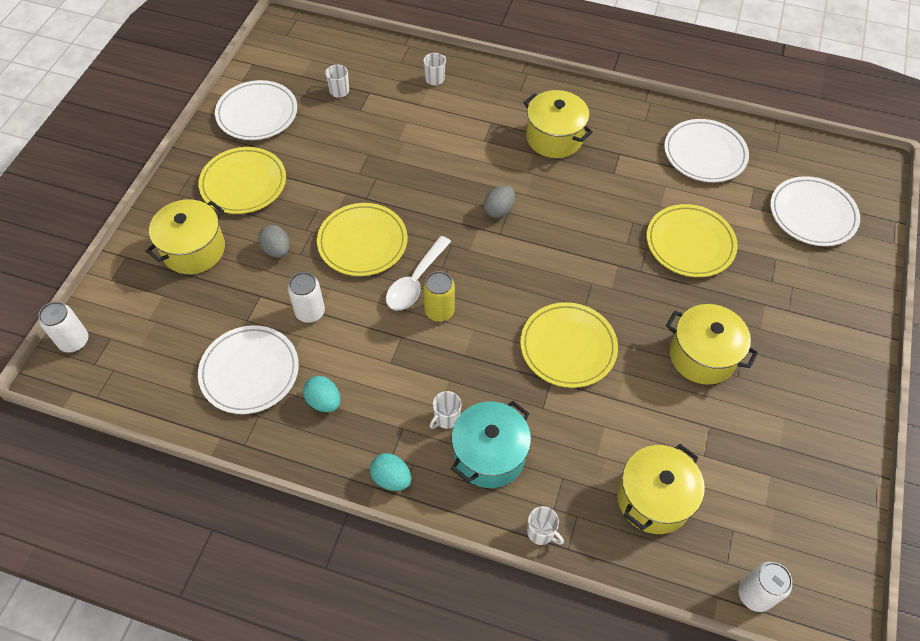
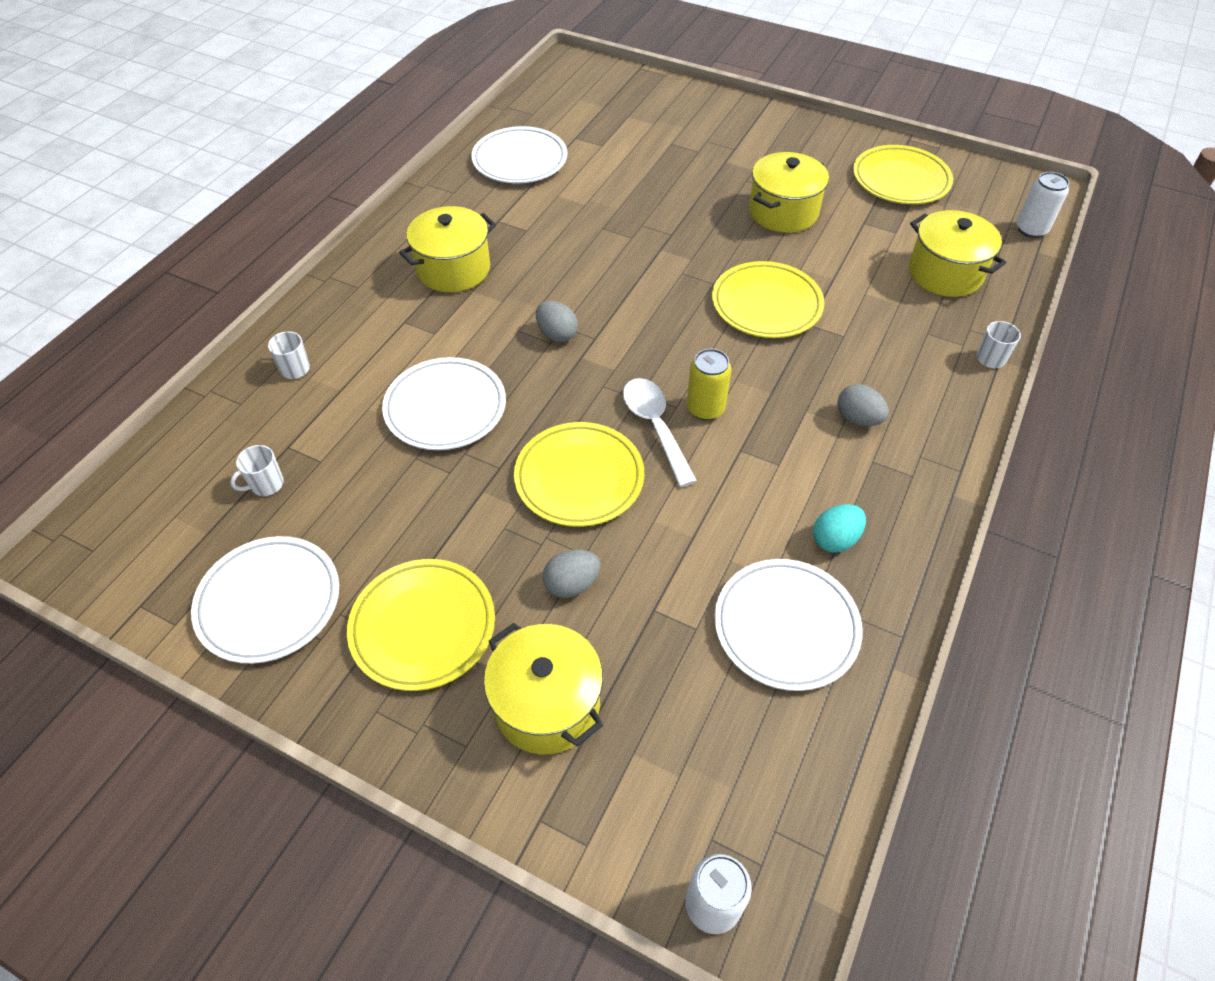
camera: 80 degrees left, 5 degrees down
white can [288,272,325,323] -> none
turquoise egg [370,453,411,491] -> none
white spoon [386,236,451,311] -> white spoon turned 150 degrees counterclockwise [623,378,697,487]
white mug [430,391,461,429] -> grey egg [837,384,889,426]
turquoise pot [451,401,531,488] -> none
yellow plate [646,204,738,277] -> yellow plate moved to [853,145,953,204]
white plate [770,176,860,246] -> white plate moved to [382,357,506,450]

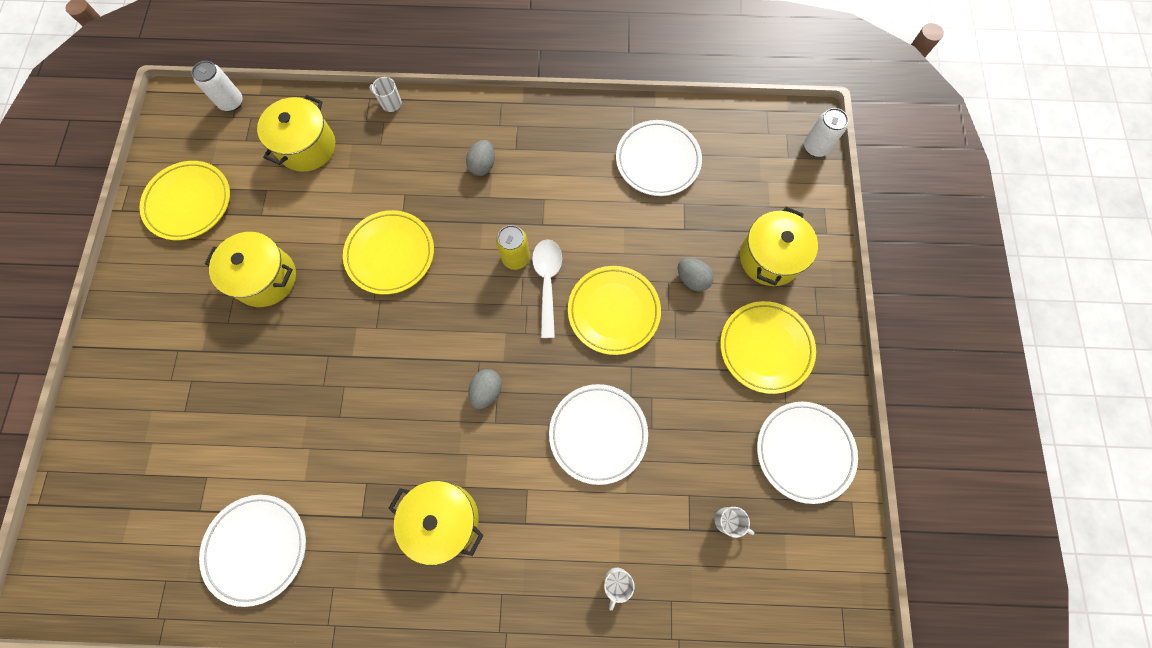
camera: 115 degrees left, 20 degrees up
white spoon [623,378,697,487] -> white spoon turned 135 degrees clockwise [532,239,562,338]
turquoise egg [813,504,866,553] -> none

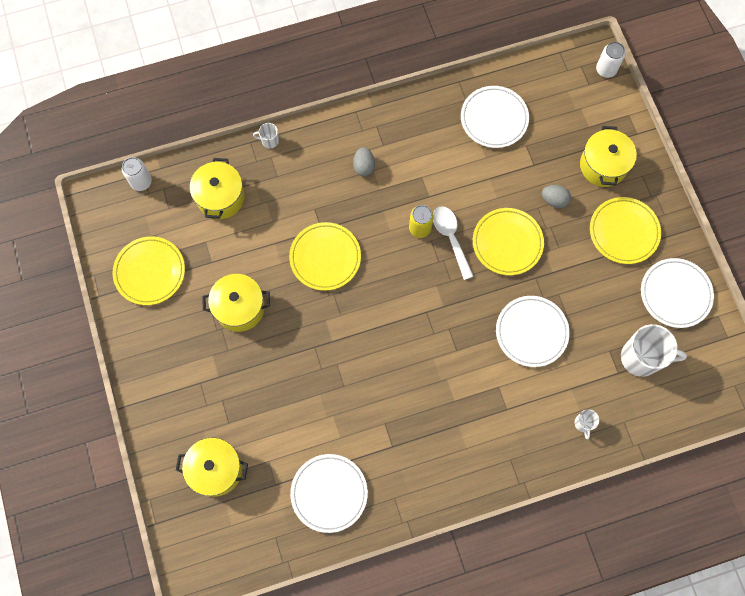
camera: 20 degrees left, 0 degrees up
yellow pot [389,481,483,565] -> yellow pot moved to [176,438,248,496]
grey egg [468,369,502,409] -> none
white mug [715,507,754,538] -> white mug [621,324,687,377], size x2.16

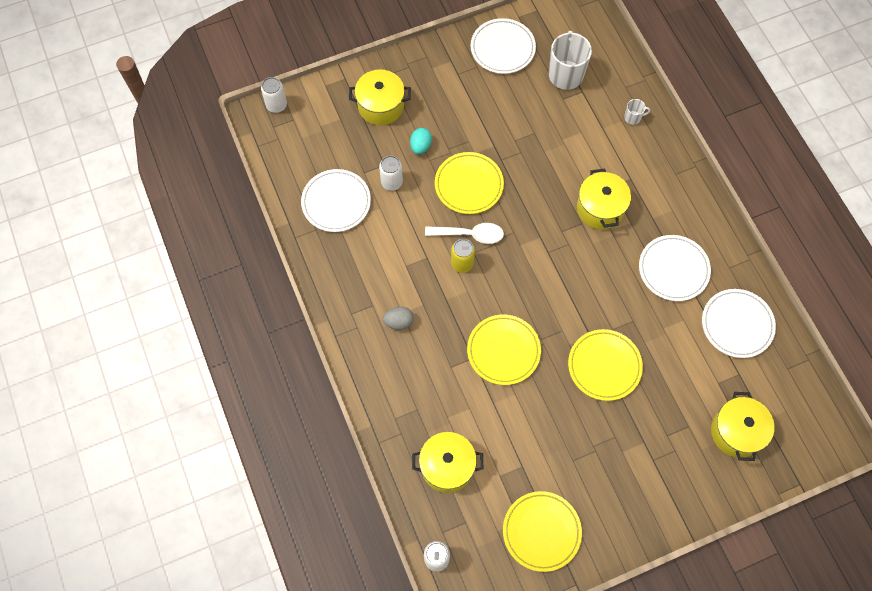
camera: 95 degrees left, 5 degrees down
yellow pot [203,274,270,332] -> yellow pot moved to [577,168,631,229]
white mug [253,123,279,148] -> none
white spoon [433,206,474,280] -> white spoon turned 150 degrees counterclockwise [425,223,504,244]
white plate [496,296,570,367] -> white plate moved to [639,235,711,301]
grey egg [542,185,571,208] -> turquoise egg [410,128,432,154]
yellow plate [590,197,661,264] -> yellow plate moved to [568,329,643,401]
none -> white can [379,156,403,191]

